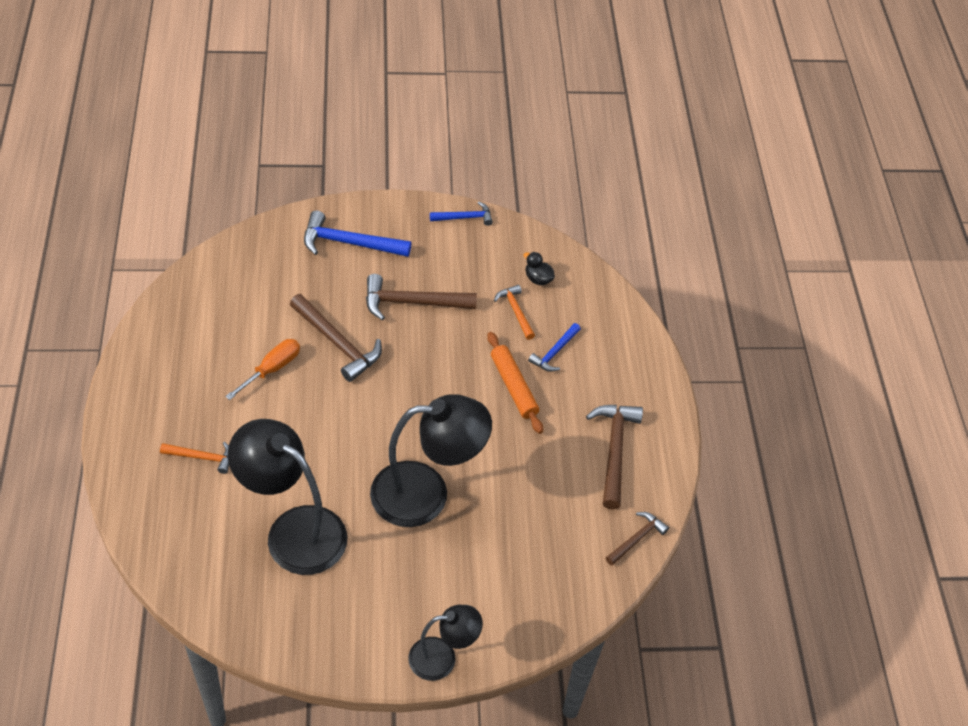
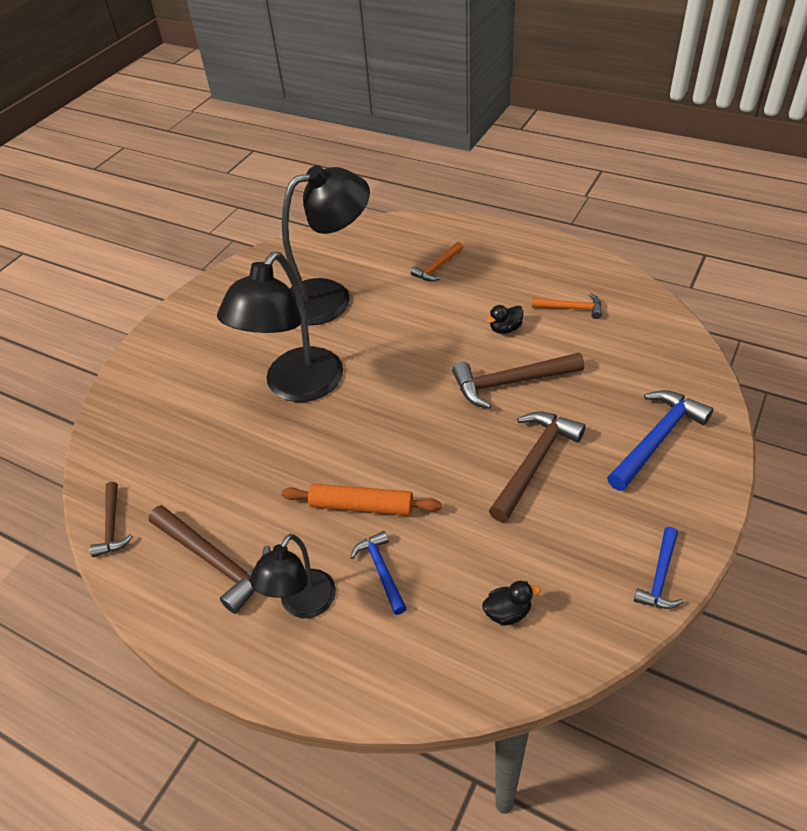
camera: 130 degrees right, 5 degrees down
orange screwdriver [225,339,300,400] -> black duck [486,305,524,334]
black lamp [408,605,483,681] -> black lamp moved to [250,534,336,618]
orange hammer [494,285,535,340] -> orange hammer moved to [532,293,602,319]

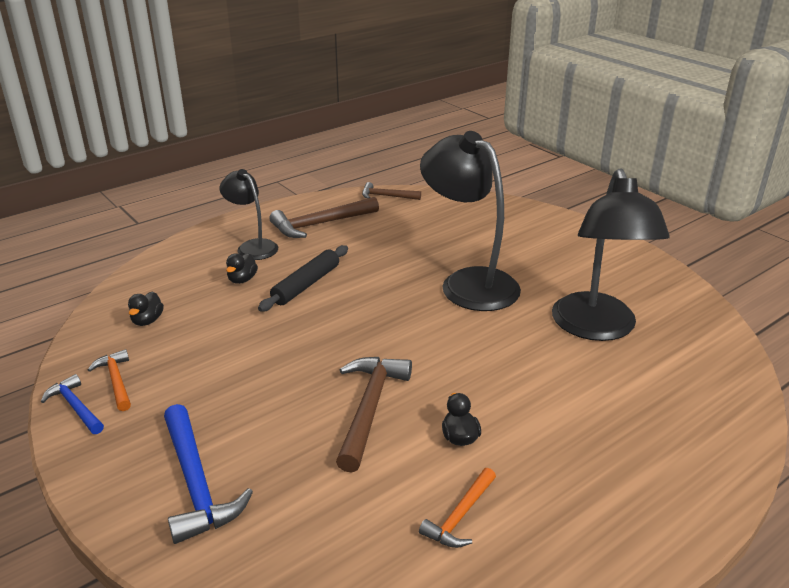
camera: 110 degrees right, 15 degrees down
orange rolling pin [282,484,442,515] -> black rolling pin [258,245,348,312]
blue hammer [350,531,407,615] -> black duck [226,253,258,284]
orange hammer [411,241,463,282] -> orange hammer moved to [88,349,131,411]
brown hammer [489,411,586,522] -> none

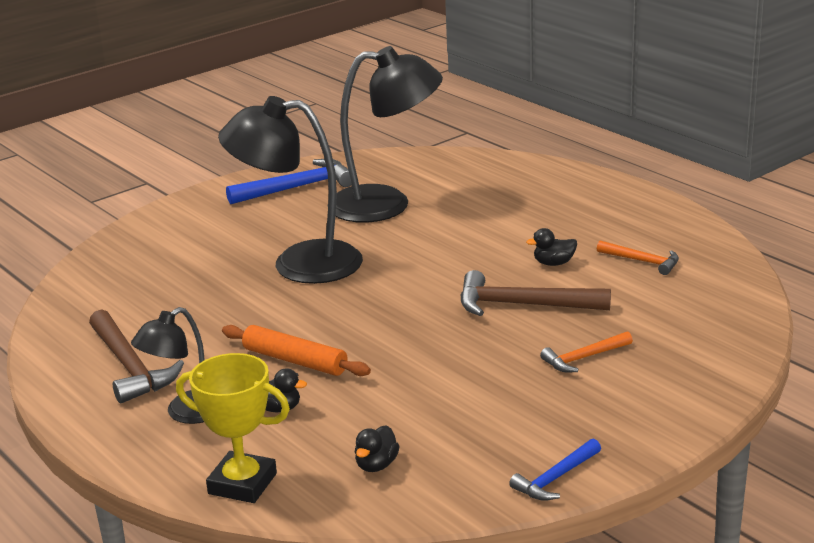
camera: 90 degrees left, 5 degrees down
orange hammer [88,349,131,411] -> orange hammer moved to [540,331,633,373]
black duck [128,292,164,326] -> black duck turned 105 degrees clockwise [355,425,399,472]
blue hammer [164,404,253,544] -> blue hammer moved to [226,159,352,204]
black rolling pin [258,245,348,312] -> orange rolling pin [222,325,371,376]
brown hammer [362,182,421,200] -> none
black lamp [420,131,521,311] -> black lamp turned 45 degrees clockwise [218,96,363,284]
none -> yellow trophy [176,353,290,503]

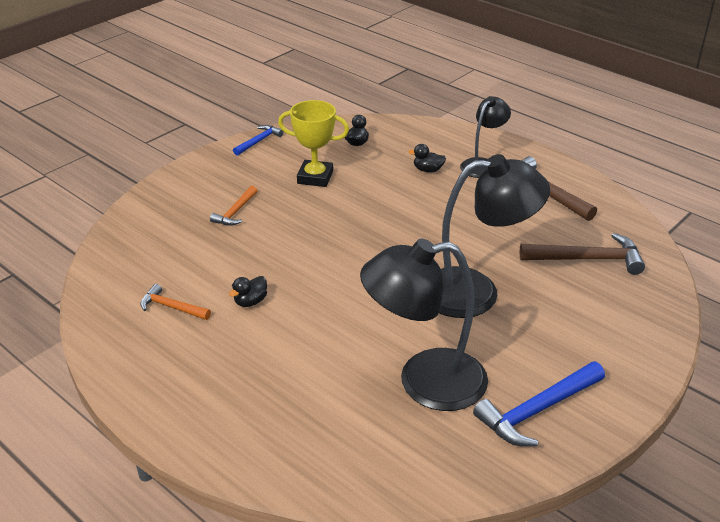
camera: 170 degrees right, 10 degrees up
yellow trophy [176,353,290,503] -> yellow trophy moved to [278,100,349,187]
orange rolling pin [222,325,371,376] -> none
brown hammer [460,270,611,316] -> brown hammer moved to [520,233,645,275]
black duck [526,228,577,266] -> black duck turned 150 degrees clockwise [229,276,267,307]
orange hammer [540,331,633,373] -> orange hammer turned 150 degrees clockwise [210,186,258,226]

